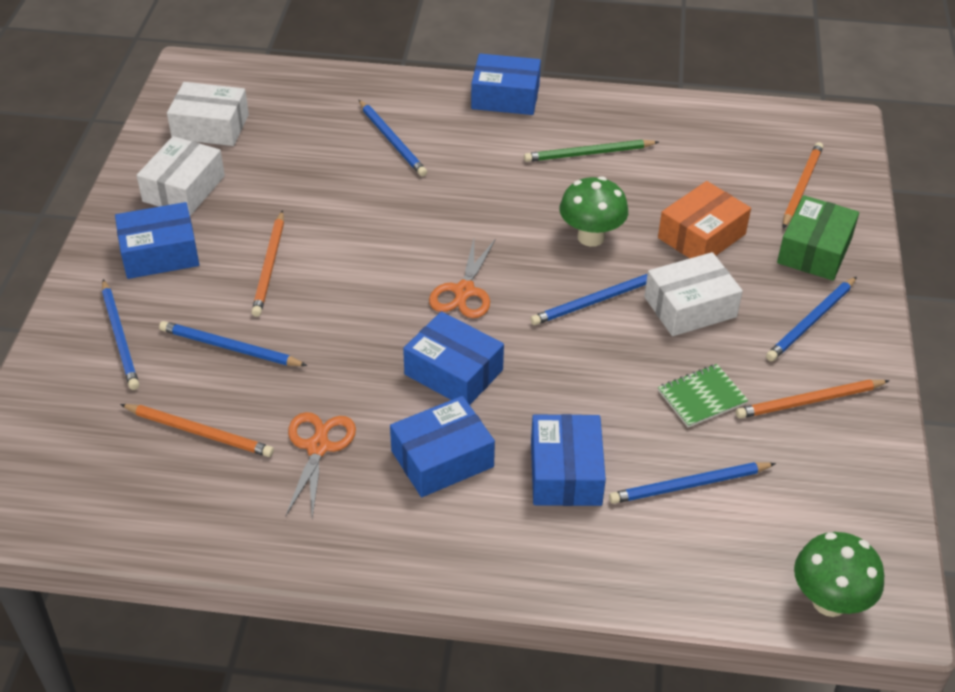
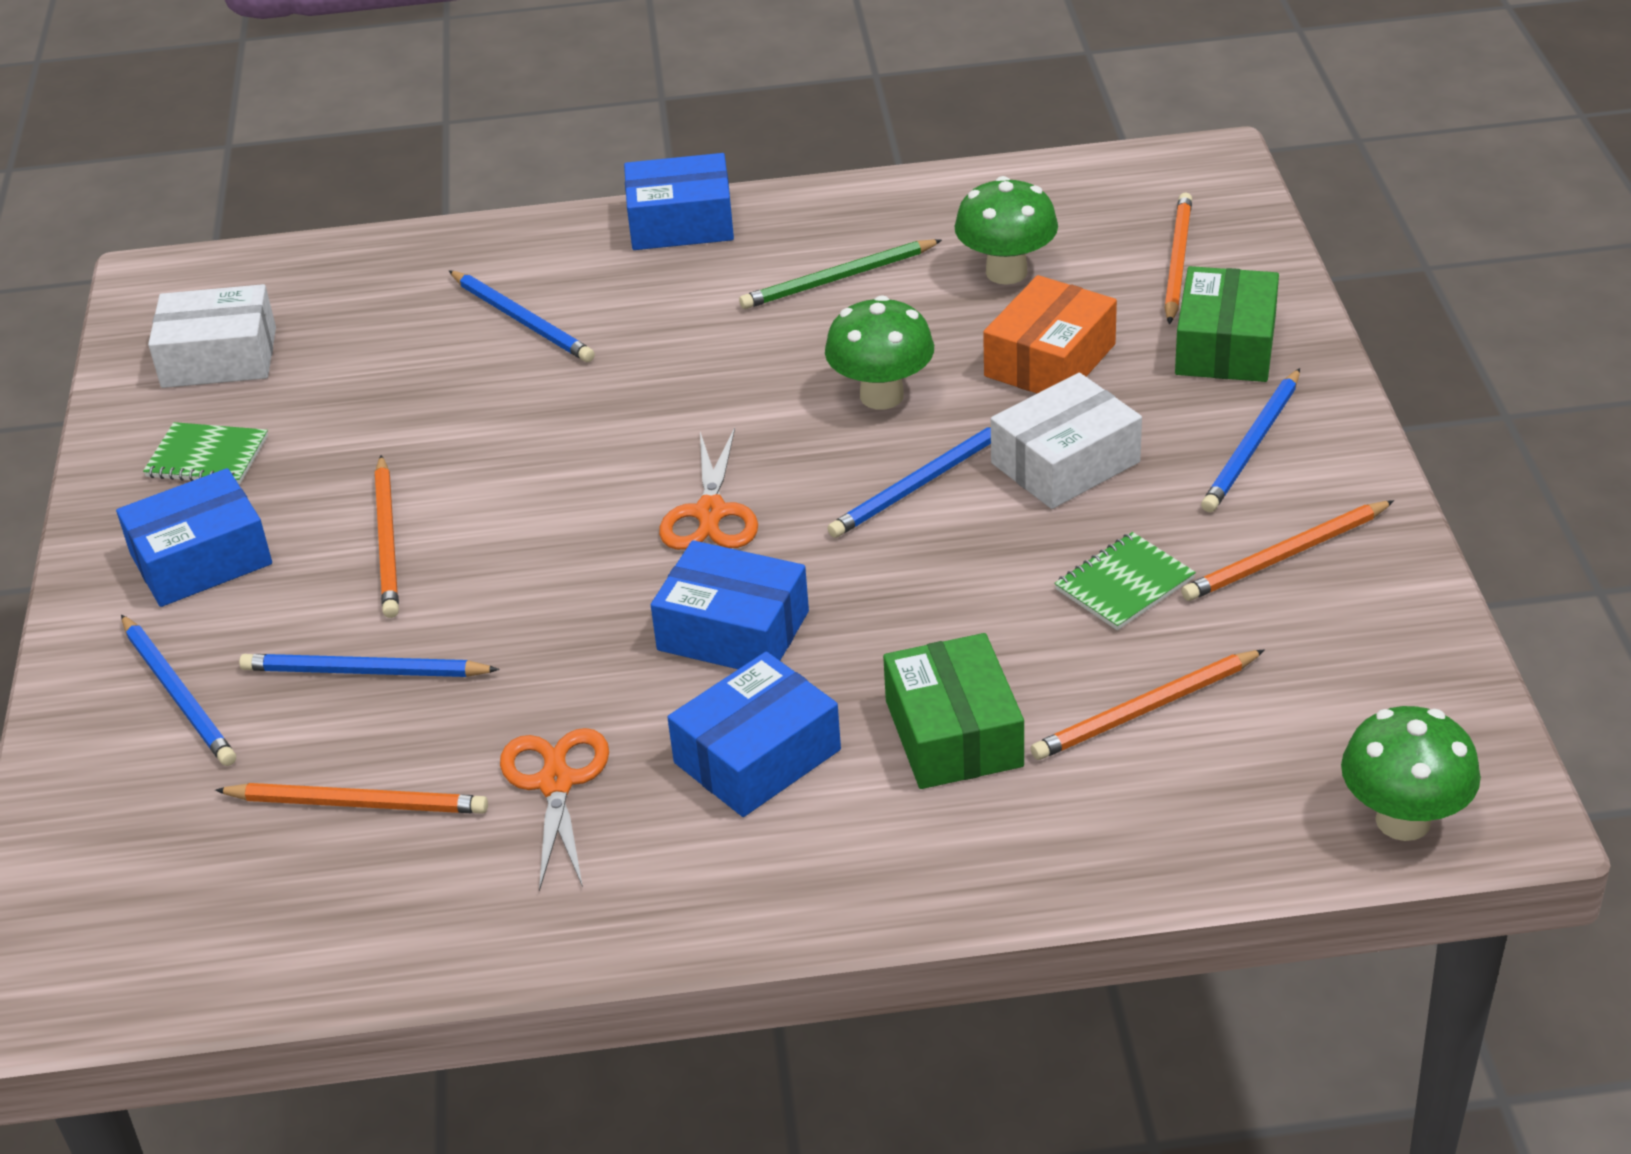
camera: 10 degrees left, 5 degrees down
white box [136,136,225,216] -> green notebook [143,422,268,484]
blue box [531,414,606,506] -> green box [883,633,1024,789]
blue pencil [609,462,776,504] -> orange pencil [1031,650,1265,760]
none -> green mushroom [954,176,1058,285]

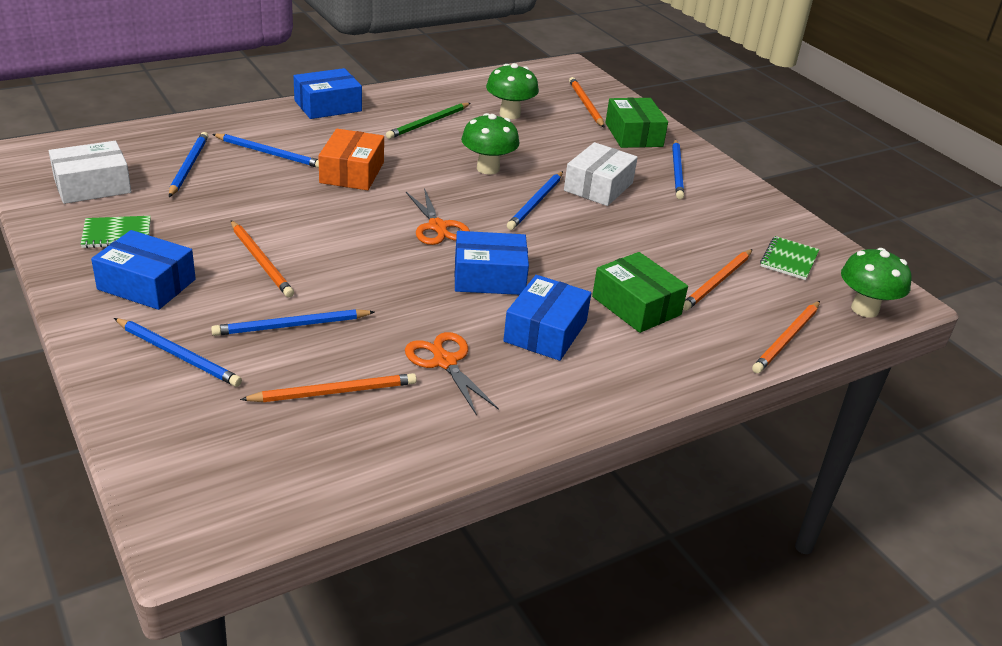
camera: 30 degrees left, 5 degrees down
blue box [116,468,272,607] -> blue box turned 75 degrees clockwise [91,230,196,310]
orange box [983,275,1117,393] -> orange box moved to [318,129,384,190]
green notebook [1054,532,1196,630] -> green notebook moved to [760,236,819,280]
orange pencil [1181,500,1394,601] -> orange pencil moved to [752,301,820,373]
none -> blue pencil [169,132,208,197]

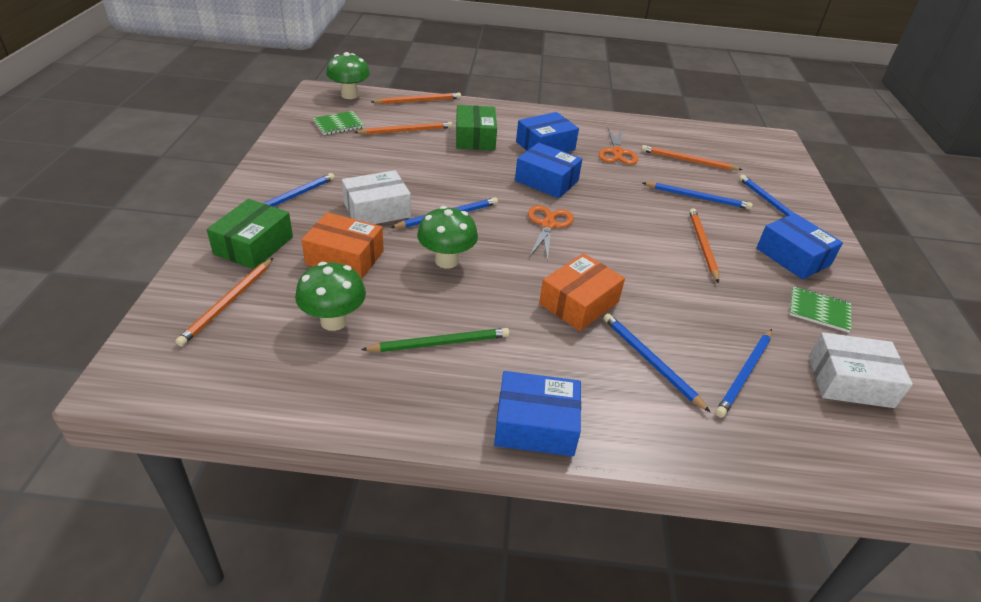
camera: 145 degrees left, 5 degrees up
none -> orange box [301,212,384,279]

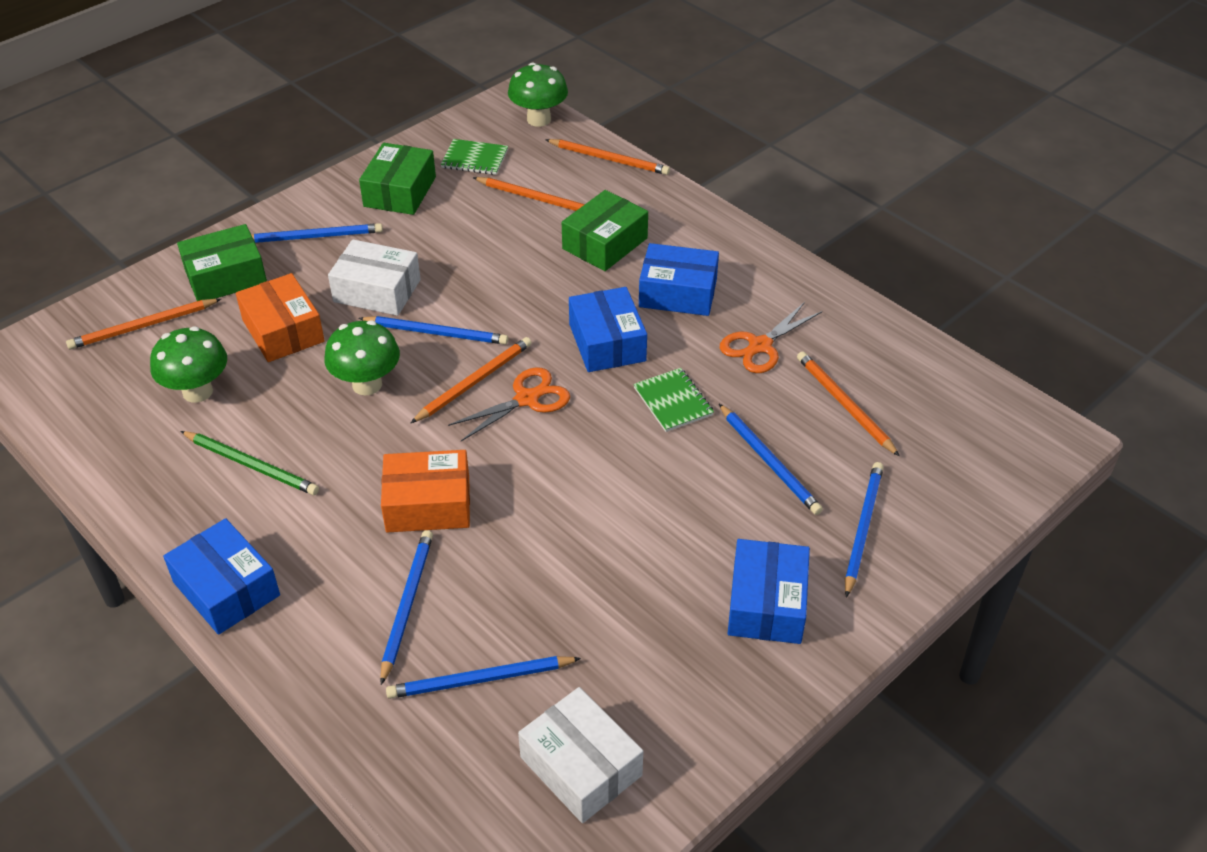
camera: 45 degrees right, 5 degrees up
orange pencil [689,208,719,283] -> orange pencil moved to [411,337,532,423]
green notebook [790,286,852,333] -> green notebook moved to [633,368,714,432]
none -> green box [359,143,436,215]

